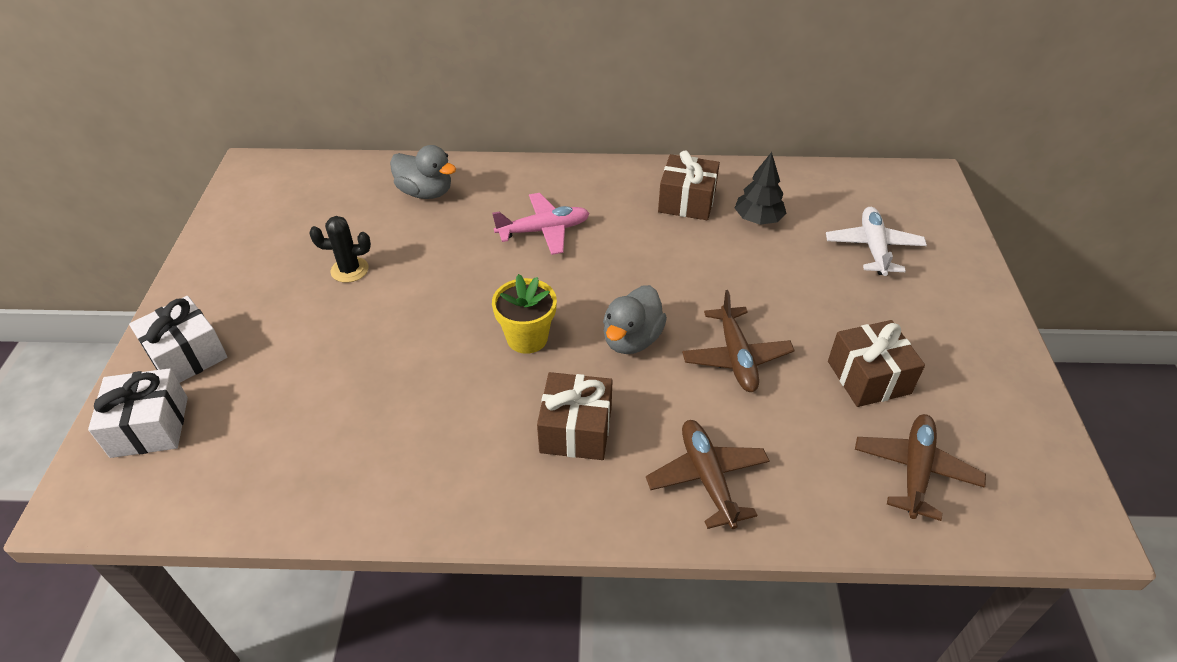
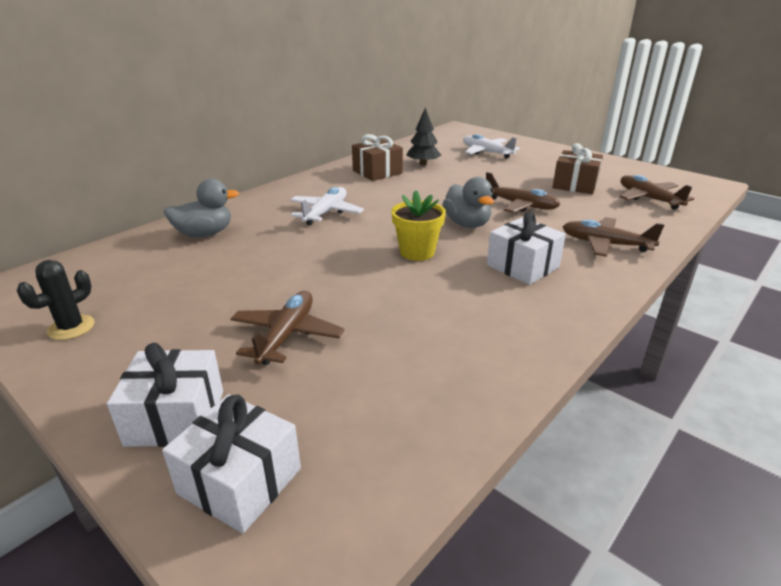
camera: 50 degrees left, 15 degrees down
black cactus [309,216,371,283] -> black cactus moved to [17,260,95,340]
pink plane [492,193,590,255] -> white plane [290,187,364,226]
brown gift [537,372,613,460] -> white gift [487,212,566,285]
none -> brown plane [231,291,344,365]

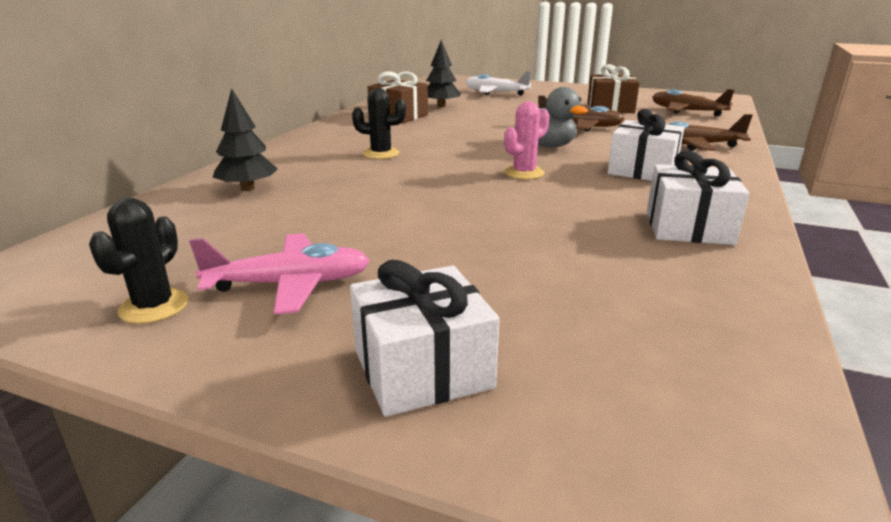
camera: 20 degrees left, 5 degrees down
white gift [162,394,301,533] -> white gift moved to [647,151,750,245]
grey duck [164,179,239,238] -> black tree [212,88,278,191]
brown plane [231,291,344,365] -> none
white plane [290,187,364,226] -> black cactus [352,88,406,159]
yellow flower pot [391,191,446,261] -> pink cactus [504,102,550,180]
none -> pink plane [189,233,370,314]

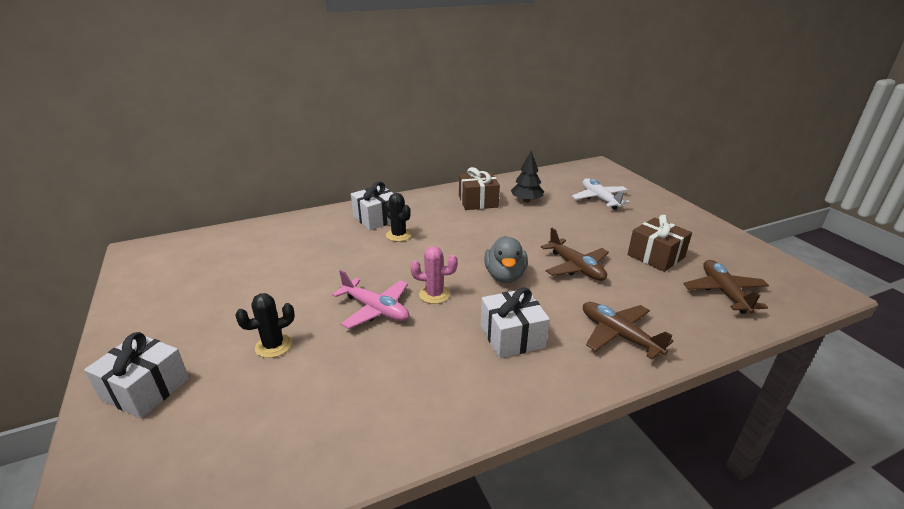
camera: 45 degrees right, 5 degrees up
black cactus [89,198,188,324] -> black cactus moved to [235,293,295,358]
pink plane [189,233,370,314] -> pink plane moved to [332,270,409,329]
black tree [212,88,278,191] -> none
white gift [647,151,750,245] -> white gift moved to [351,181,393,230]

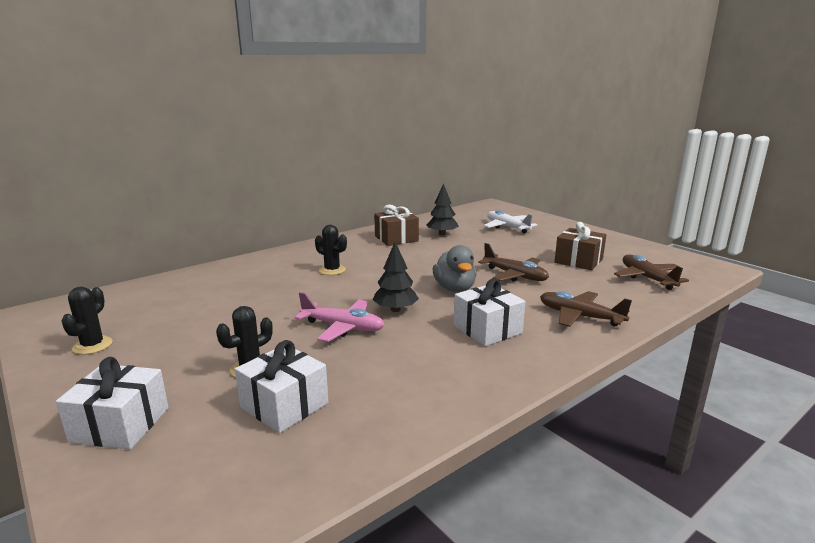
camera: 15 degrees left, 10 degrees down
white gift [351,181,393,230] -> white gift moved to [235,340,328,433]
pink cactus [411,246,457,304] -> black tree [373,242,419,312]
none -> black cactus [61,286,113,355]

